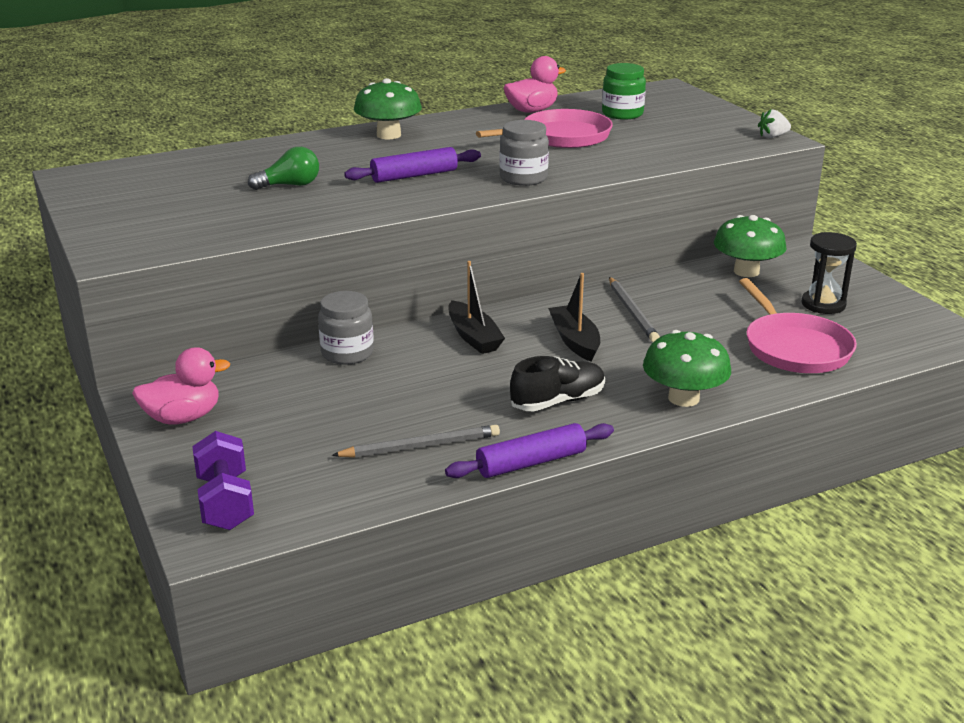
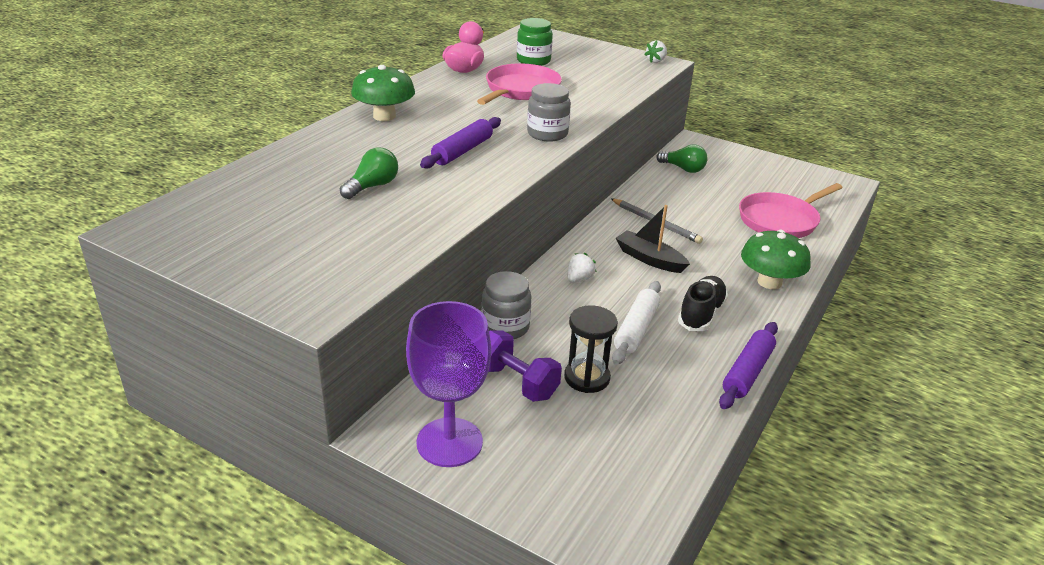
camera: 35 degrees left, 5 degrees up
pink duck [132,347,230,425] -> purple goblet [406,301,491,467]
purple dumbbell [192,431,254,530] -> purple dumbbell moved to [488,330,562,402]
grey pencil [331,425,500,458] -> none
black boat [448,261,505,354] -> white strawberry [568,253,596,283]
green mushroom [714,215,786,277] -> green light bulb [656,144,708,173]
pink pan [739,278,857,373] -> pink pan turned 105 degrees clockwise [739,183,843,238]
black hourglass [801,232,857,314] -> black hourglass moved to [564,305,618,393]
none -> white rolling pin [612,281,661,365]

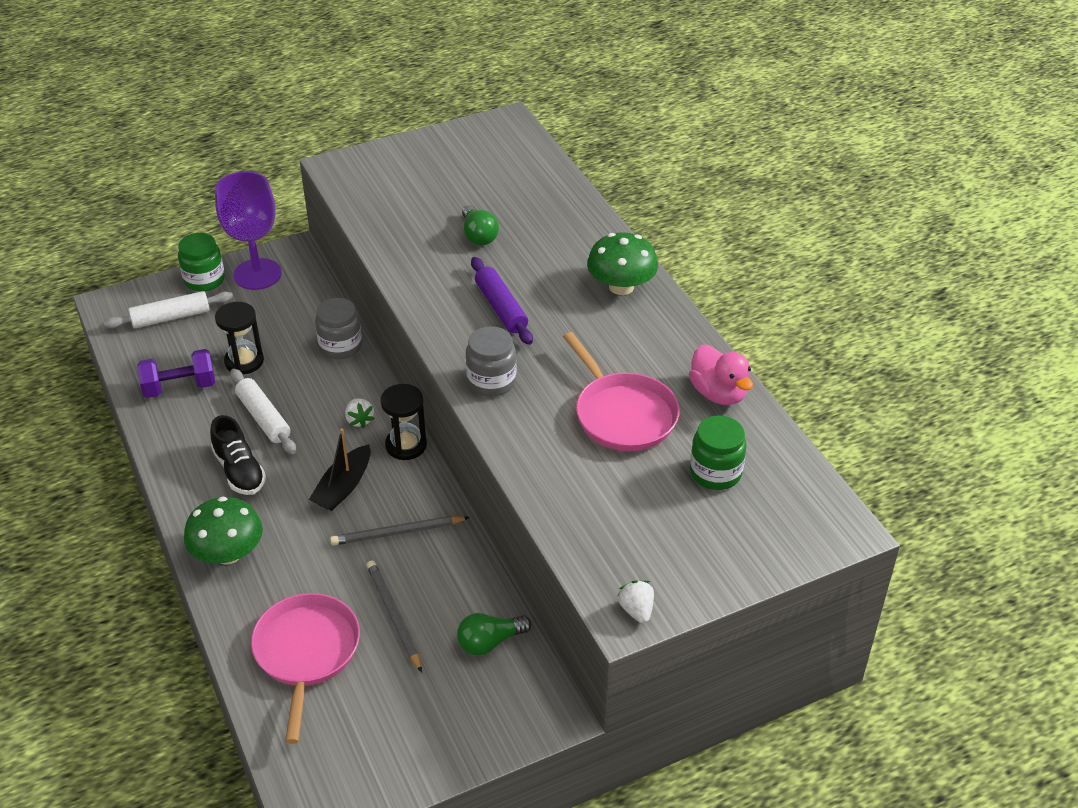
camera: 125 degrees right, 10 degrees up
purple dumbbell [488,330,562,402] -> purple dumbbell moved to [137,349,215,398]
black boat [616,205,690,273] -> black boat turned 135 degrees clockwise [309,428,371,511]
purple rolling pin [719,322,778,409] -> none
none -> white rolling pin [104,291,233,328]
none -> green jar [178,233,225,292]
none -> grey pencil [366,560,422,673]
none -> black hourglass [380,384,427,460]

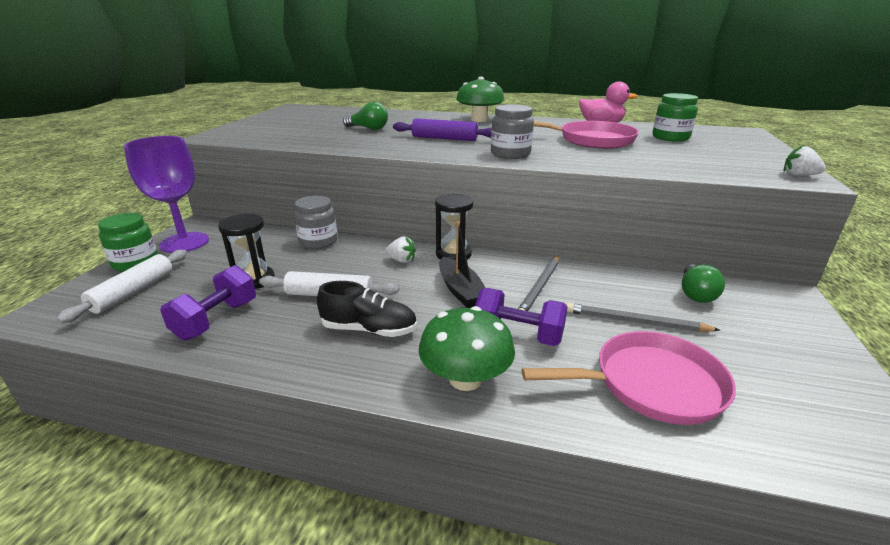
camera: 50 degrees left, 15 degrees down
pink pan [251,593,360,744] -> pink pan turned 135 degrees clockwise [522,331,736,425]
none -> purple dumbbell [475,288,568,346]

